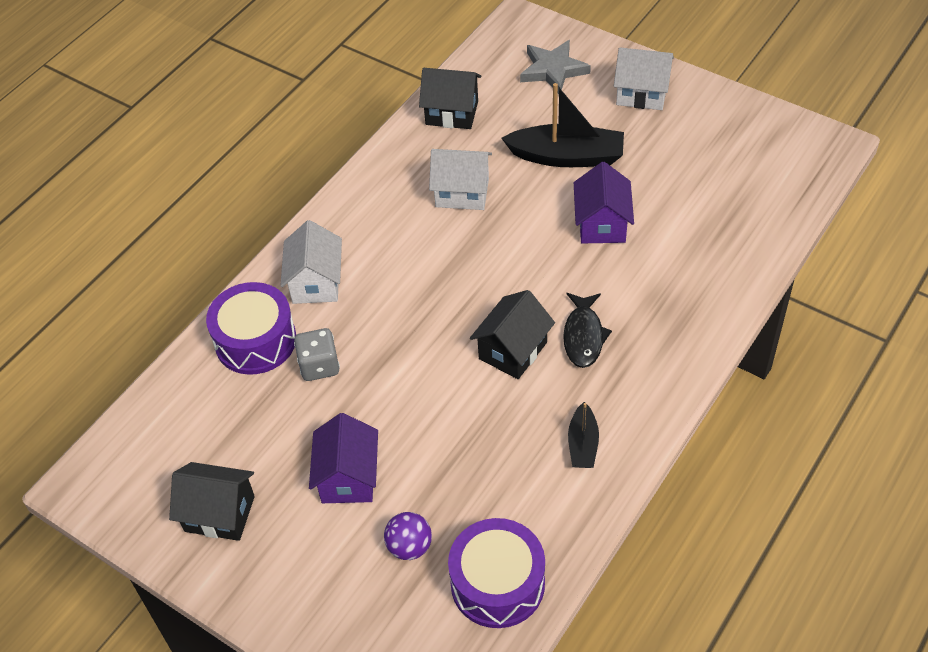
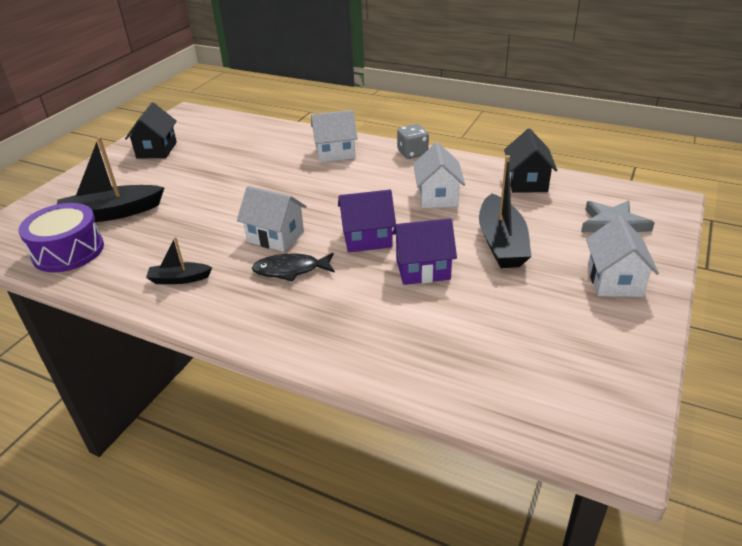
camera: 80 degrees right, 15 degrees down
purple drum [206,282,296,375] -> none
grey dice [294,328,340,381] -> grey dice moved to [397,124,429,159]
purple house [309,413,378,503] -> purple house moved to [338,190,396,253]
purple ball [384,512,432,560] -> black boat [57,137,165,222]
black house [470,290,555,379] -> white house [237,186,307,252]

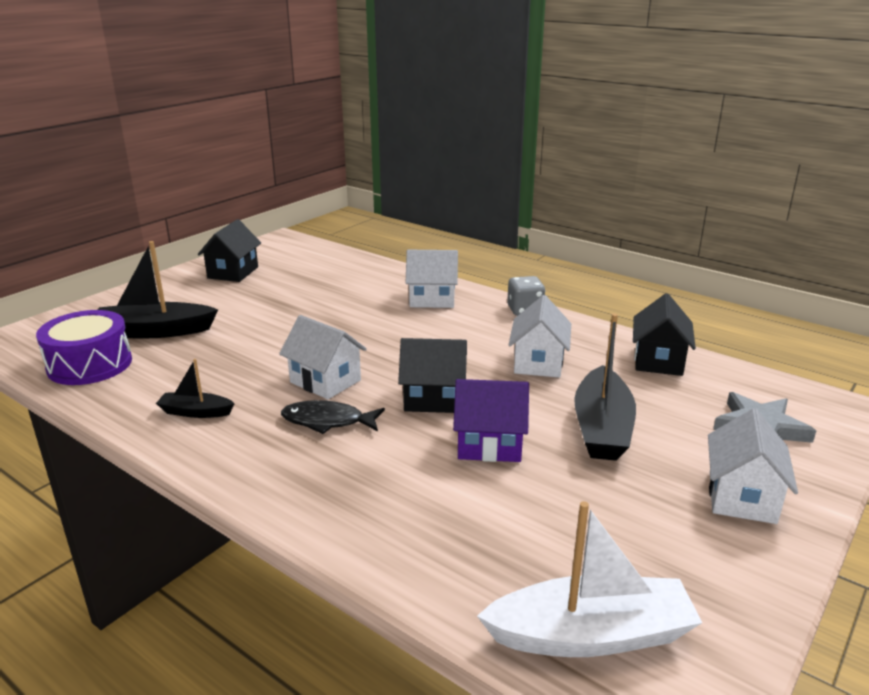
camera: 10 degrees right, 10 degrees down
purple house [338,190,396,253] -> black house [398,338,467,413]
none -> white boat [477,501,702,657]

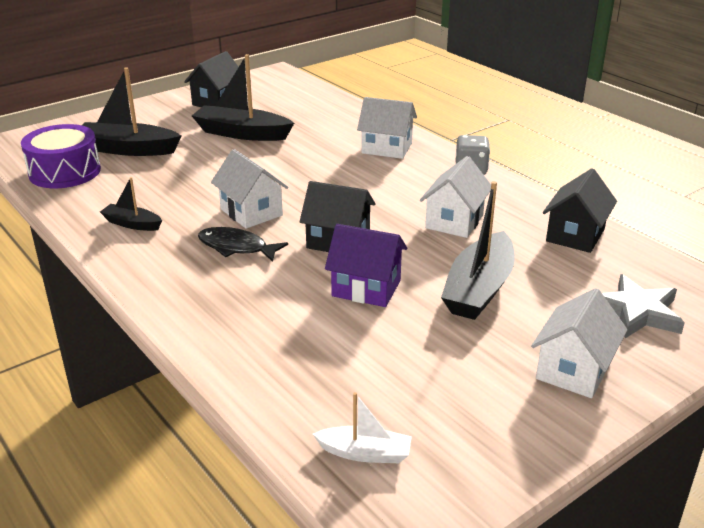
camera: 15 degrees right, 5 degrees up
white boat [477,501,702,657] -> white boat [313,392,412,463], size x0.53
none -> black boat [192,54,294,141]

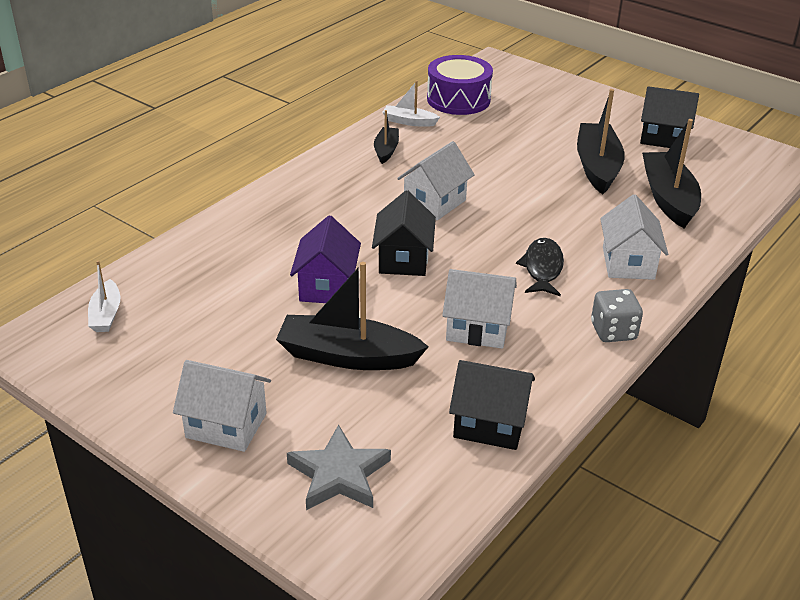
camera: 75 degrees right, 5 degrees up
black boat [82,67,181,156] -> black boat moved to [642,119,701,229]
black fish [198,227,288,262] -> black fish moved to [516,238,564,296]
none -> white boat [382,81,440,127]

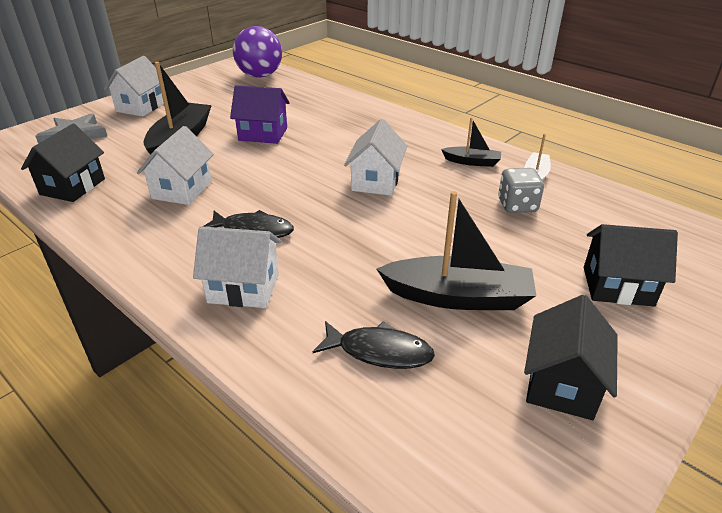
camera: 95 degrees right, 0 degrees up
white boat [88,261,120,332] -> purple ball [233,26,282,78]
black house [372,191,436,276] -> black house moved to [584,224,678,306]
white house [397,141,475,220] -> white house turned 60 degrees clockwise [344,119,407,196]
purple drum [427,55,493,115] -> none
grey dice [591,289,643,342] -> grey dice moved to [498,168,544,213]
black boat [642,119,701,229] -> black fish [313,321,435,369]

